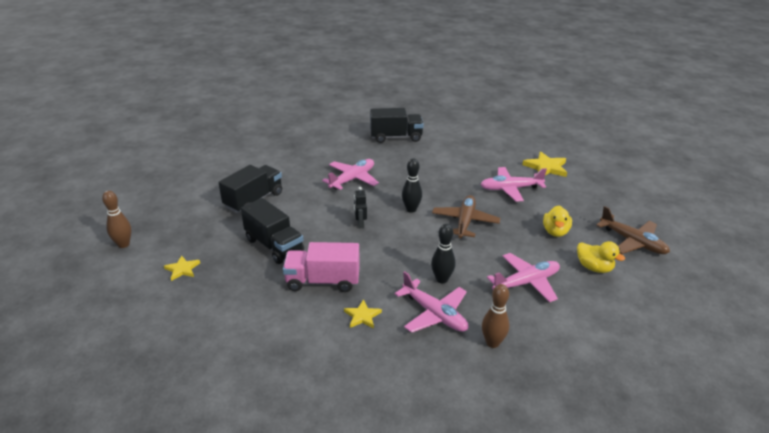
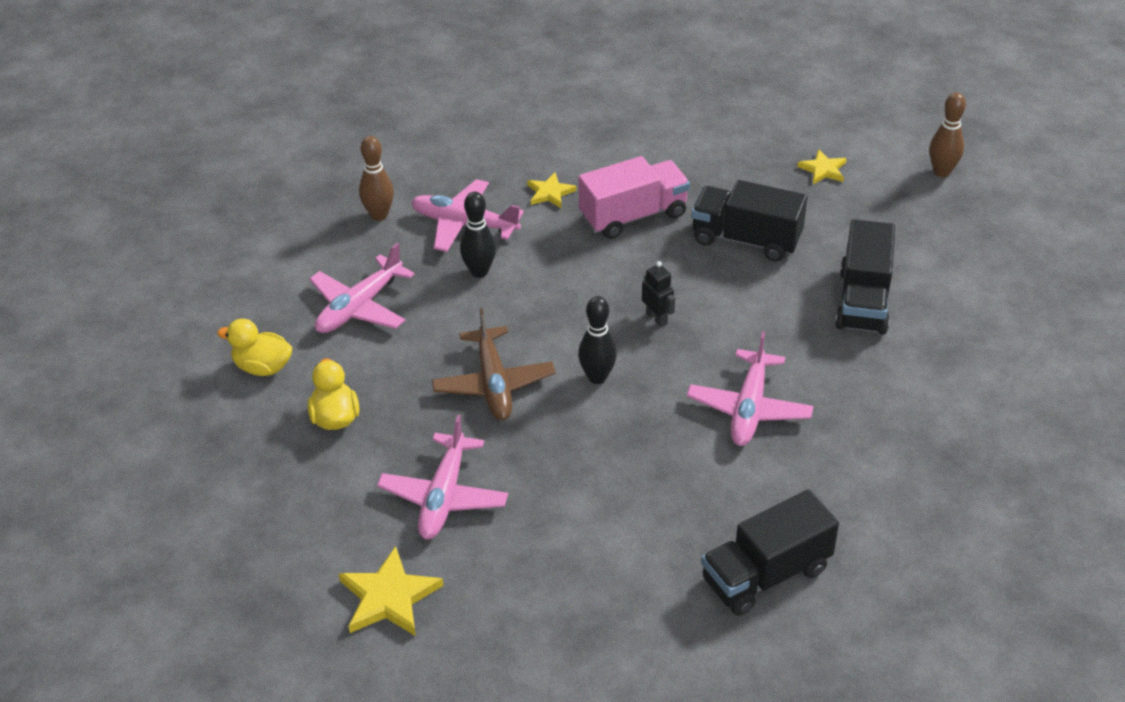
camera: 155 degrees right, 10 degrees up
pink plane [480,167,547,202] -> pink plane turned 135 degrees clockwise [377,415,508,539]
brown plane [596,206,670,254] -> none

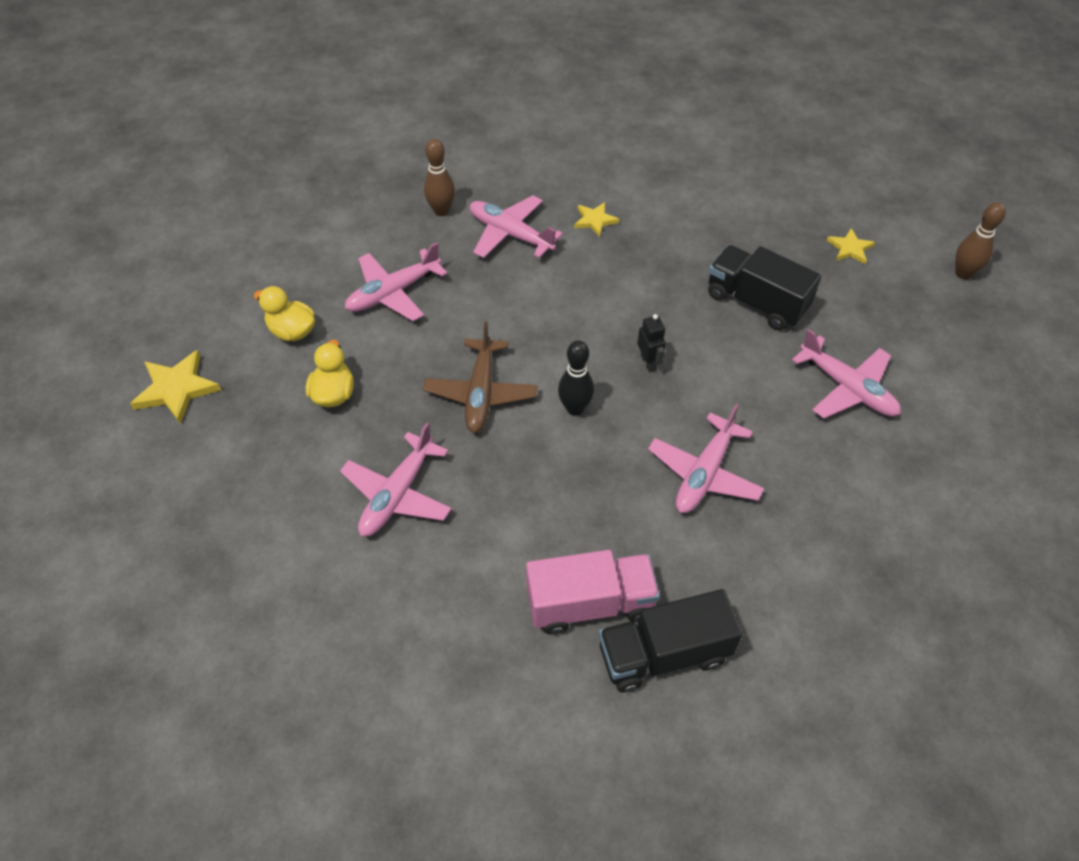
camera: 15 degrees right, 10 degrees up
yellow star [339,546,444,636] -> yellow star moved to [130,350,221,424]
black bowling pin [460,192,496,278] -> none
pink truck [579,156,690,239] -> pink truck moved to [526,550,660,635]
black truck [835,219,895,334] -> pink plane [792,329,901,419]

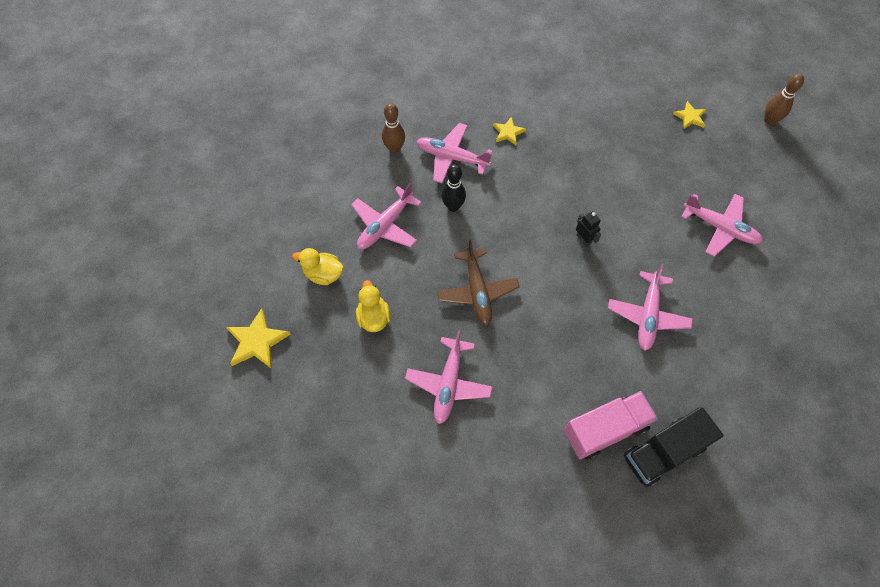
camera: 15 degrees left, 10 degrees up
black bowling pin [558,340,594,416] -> black bowling pin moved to [442,164,466,212]
black truck [708,245,821,330] -> none

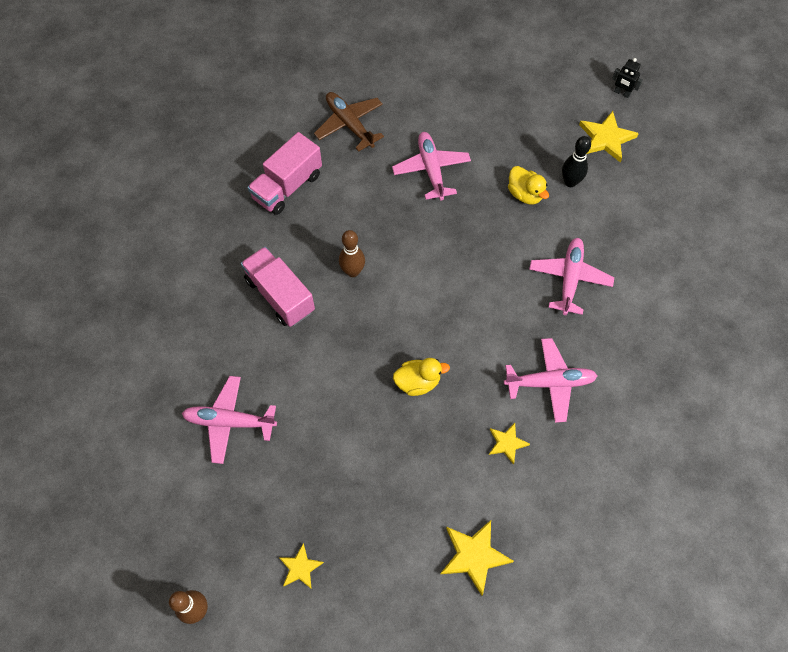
camera: 155 degrees right, 0 degrees up
yellow duck [292,248,343,285] -> yellow duck moved to [393,358,450,396]
brown bowling pin [382,103,405,154] -> brown bowling pin moved to [339,230,365,277]
brown plane [437,240,520,326] -> brown plane moved to [314,92,384,152]
black bowling pin [442,164,466,212] -> black bowling pin moved to [562,136,591,187]
black robot [576,211,601,247] -> black robot moved to [612,58,643,98]
pink plane [608,264,693,351] -> pink truck [241,247,315,327]
black truck [624,407,724,487] -> none
none -> yellow star [440,520,514,596]

